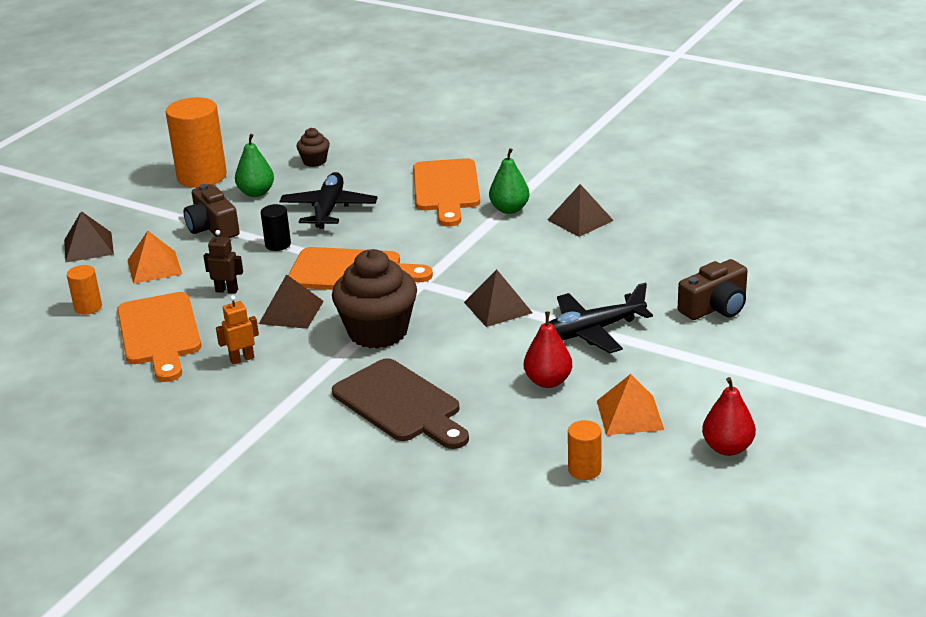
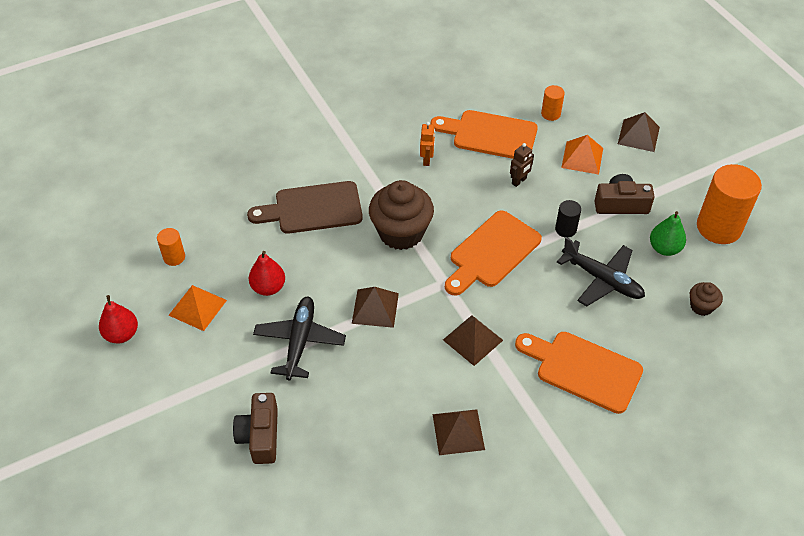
camera: 120 degrees right, 20 degrees up
brown pyramid [259,274,324,329] -> brown pyramid moved to [443,315,503,366]
green pear [489,148,530,214] -> none

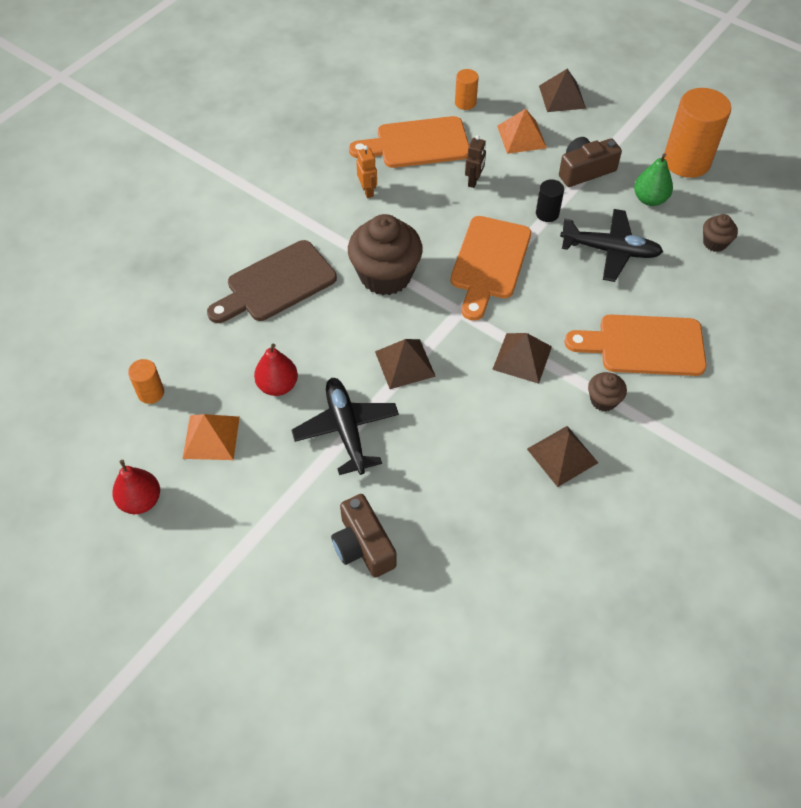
camera: 25 degrees left, 5 degrees up
none -> brown cupcake [588,372,627,411]

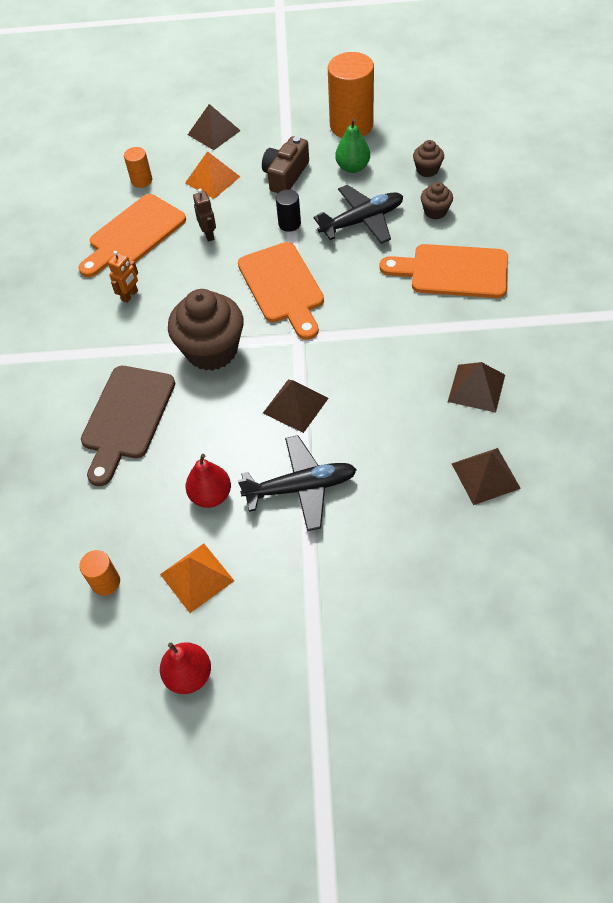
camera: 35 degrees left, 0 degrees up
black plane [291,378,399,475] -> black plane turned 135 degrees clockwise [238,435,357,531]
brown camera [331,494,397,577] -> none
orange robot [356,145,377,198] -> orange robot turned 90 degrees clockwise [108,251,138,303]
brown pyramid [492,333,552,384] -> brown pyramid moved to [452,448,521,505]
orange cutting board [564,314,707,376] -> orange cutting board turned 45 degrees clockwise [379,244,508,298]
brown cupcake [588,372,627,411] -> brown cupcake moved to [421,182,453,219]

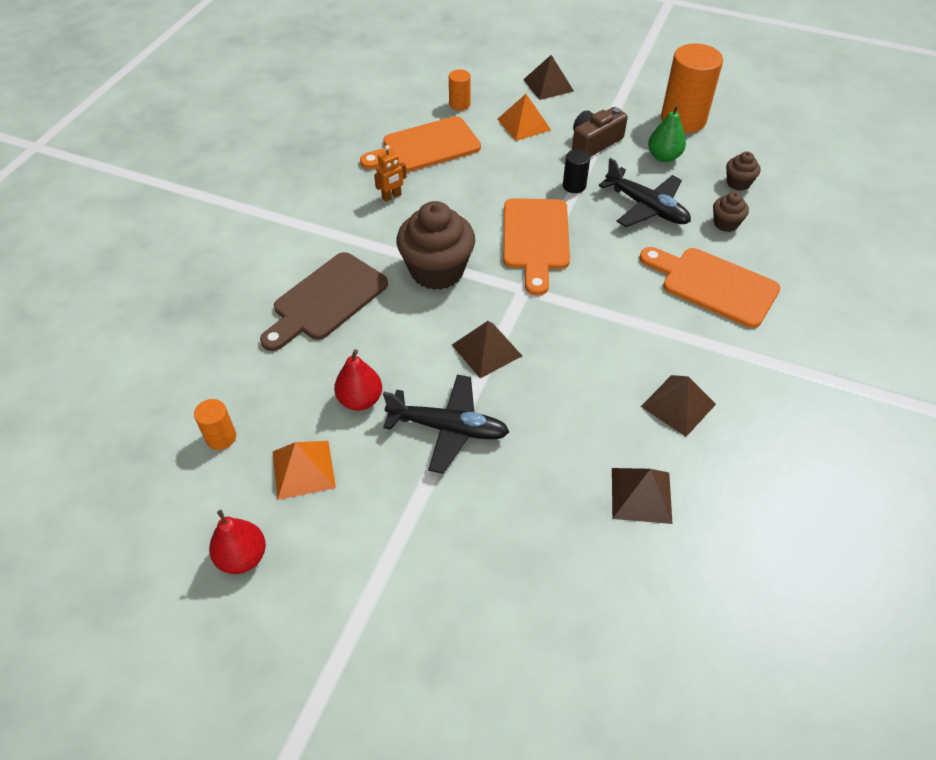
camera: 20 degrees right, 5 degrees down
brown robot [193,189,216,242] -> none
black plane [313,185,403,244] -> black plane turned 45 degrees clockwise [599,158,691,227]

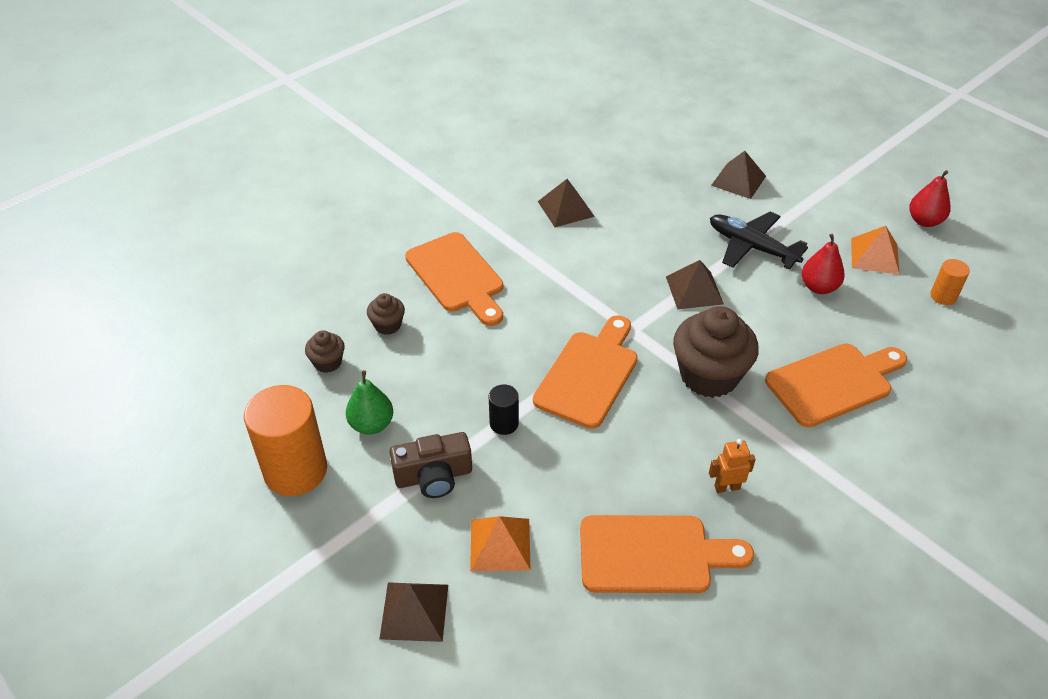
camera: 155 degrees left, 5 degrees down
brown cutting board [260,252,388,351] -> orange cutting board [765,343,907,427]
orange cylinder [449,69,471,111] -> none
black plane [599,158,691,227] -> none
brown pyramid [612,468,673,524] -> brown pyramid moved to [711,151,766,199]

